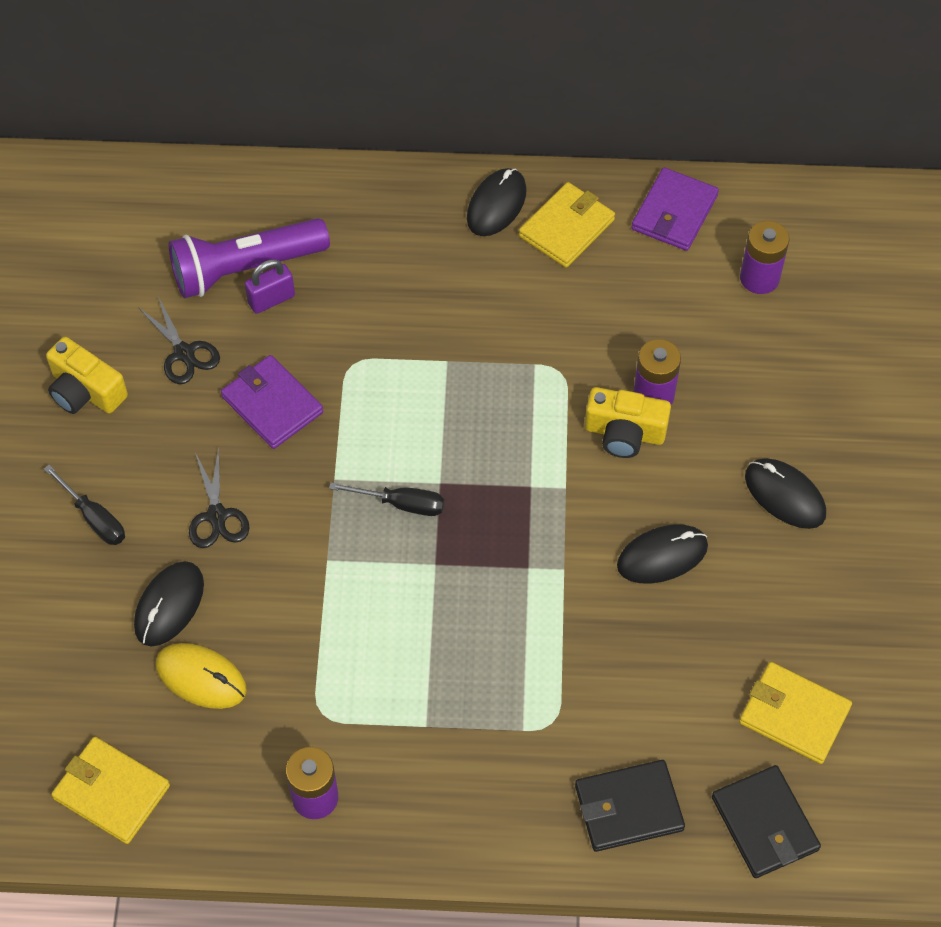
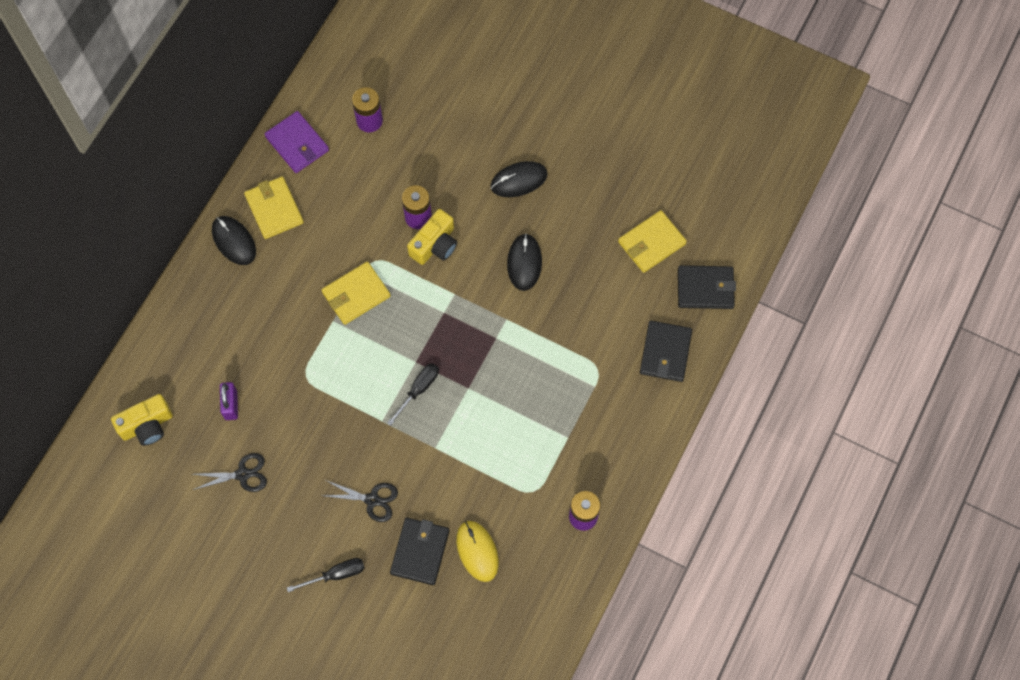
camera: 65 degrees left, 10 degrees up
yellow camera [46,337,128,414] -> yellow camera moved to [111,394,173,446]
yellow wallet [51,737,170,844] -> yellow wallet moved to [322,261,391,325]
black mouse [134,561,204,646] -> black wallet [390,518,449,585]
yellow mouse [156,643,247,709] -> yellow mouse turned 75 degrees counterclockwise [456,521,499,582]
purple flashlight [169,218,330,298] -> none
purple wallet [221,355,323,449] -> none

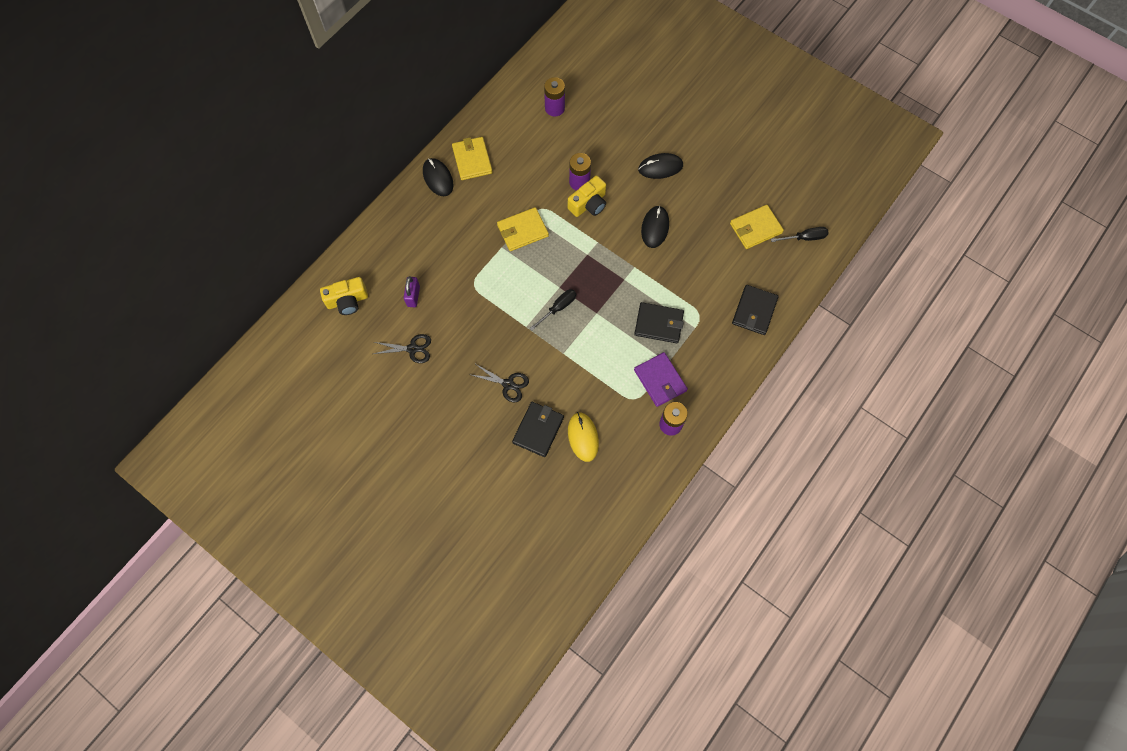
camera: 10 degrees right, 0 degrees up
purple wallet [265,111,329,173] -> purple wallet moved to [634,352,688,407]
black screwdriver [287,558,365,592] -> black screwdriver moved to [771,227,829,242]
black wallet [678,265,736,309] -> black wallet moved to [634,302,684,343]

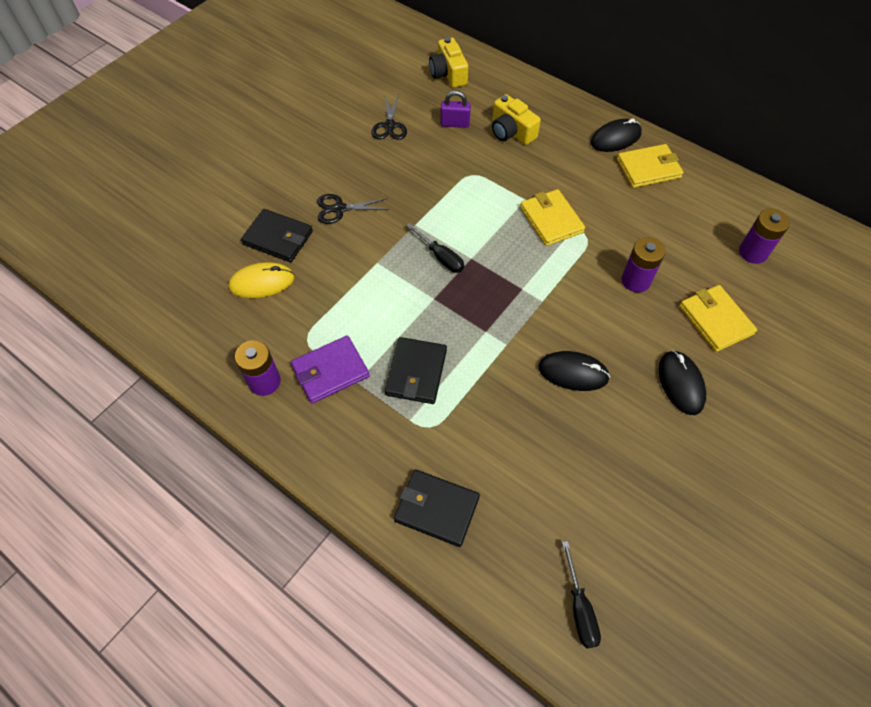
camera: 90 degrees right, 10 degrees down
black scissors [469,364,529,402] -> black scissors turned 60 degrees clockwise [317,194,389,224]
yellow camera [568,176,606,217] -> yellow camera moved to [492,94,541,145]
yellow wallet [730,205,784,249] -> yellow wallet moved to [679,285,757,352]

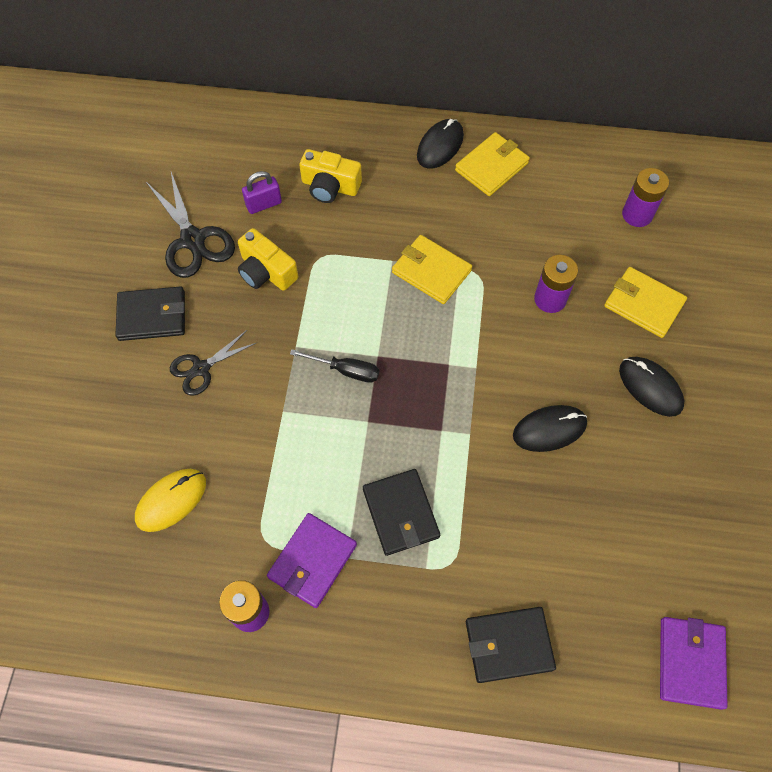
camera: 30 degrees left, 5 degrees up
black wallet [241,209,313,262] -> black wallet moved to [115,286,185,341]
black scissors [371,94,407,140] -> black scissors [146,172,235,278], size x1.59
yellow camera [429,37,468,88] -> yellow camera moved to [238,228,298,291]
black screwdriver [562,541,601,649] -> purple wallet [660,617,727,710]

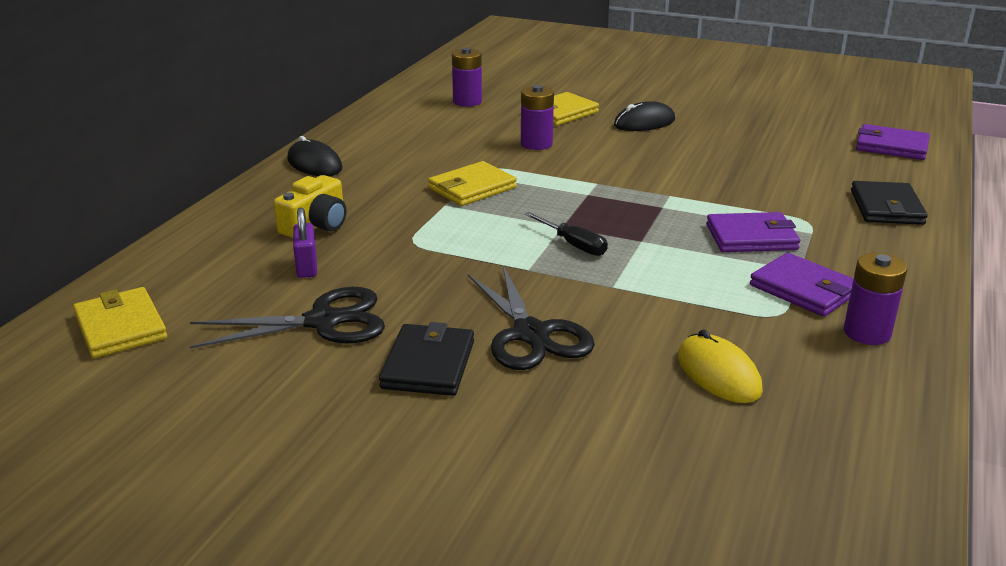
camera: 75 degrees left, 35 degrees down
black scissors [170,330,256,396] -> black scissors [468,266,595,370], size x1.59
yellow camera [238,228,298,291] -> none
black screwdriver [290,349,379,383] -> black screwdriver turned 105 degrees clockwise [524,212,608,256]
black wallet [363,469,440,556] -> purple wallet [706,212,800,252]
yellow wallet [455,132,530,196] -> yellow wallet moved to [73,287,167,358]
black mouse [513,405,587,452] -> none

